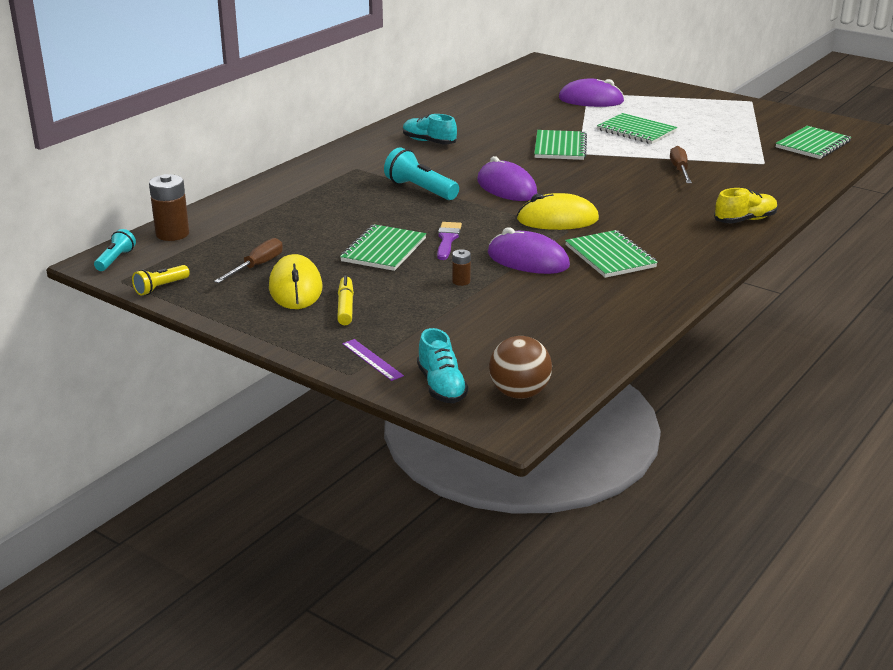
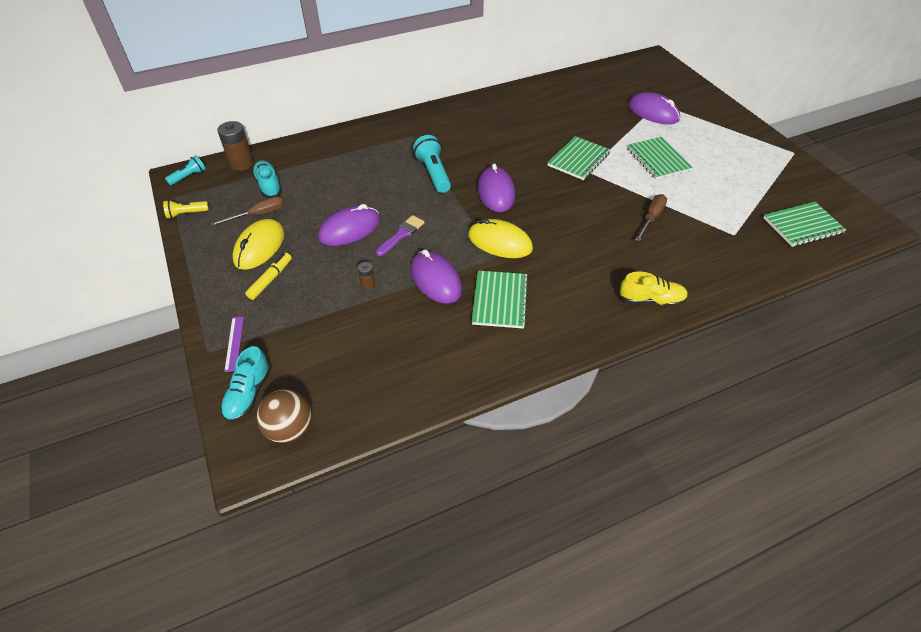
camera: 30 degrees right, 20 degrees up
green notebook [340,224,426,271] -> purple mouse [318,204,380,246]
turquoise shoe [403,114,457,144] -> turquoise shoe moved to [252,160,282,198]

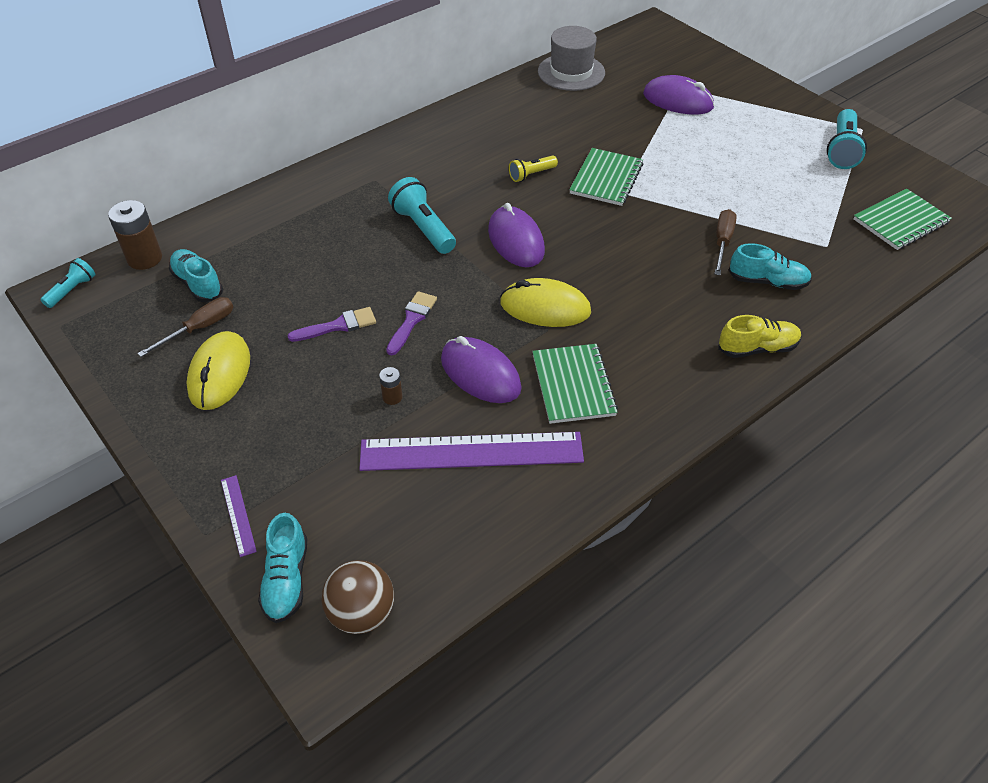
camera: 15 degrees left, 0 degrees up
yellow flashlight [163,200,209,219] -> yellow flashlight moved to [509,156,558,182]
yellow marker [245,253,292,300] -> none
purple mouse [318,204,380,246] -> purple brush [287,307,376,342]
green notebook [627,137,693,179] -> none
none -> purple ruler [359,432,584,471]
none -> grey hat [538,26,605,91]
none -> turquoise shoe [728,243,812,290]
none -> turquoise flashlight [827,109,867,169]

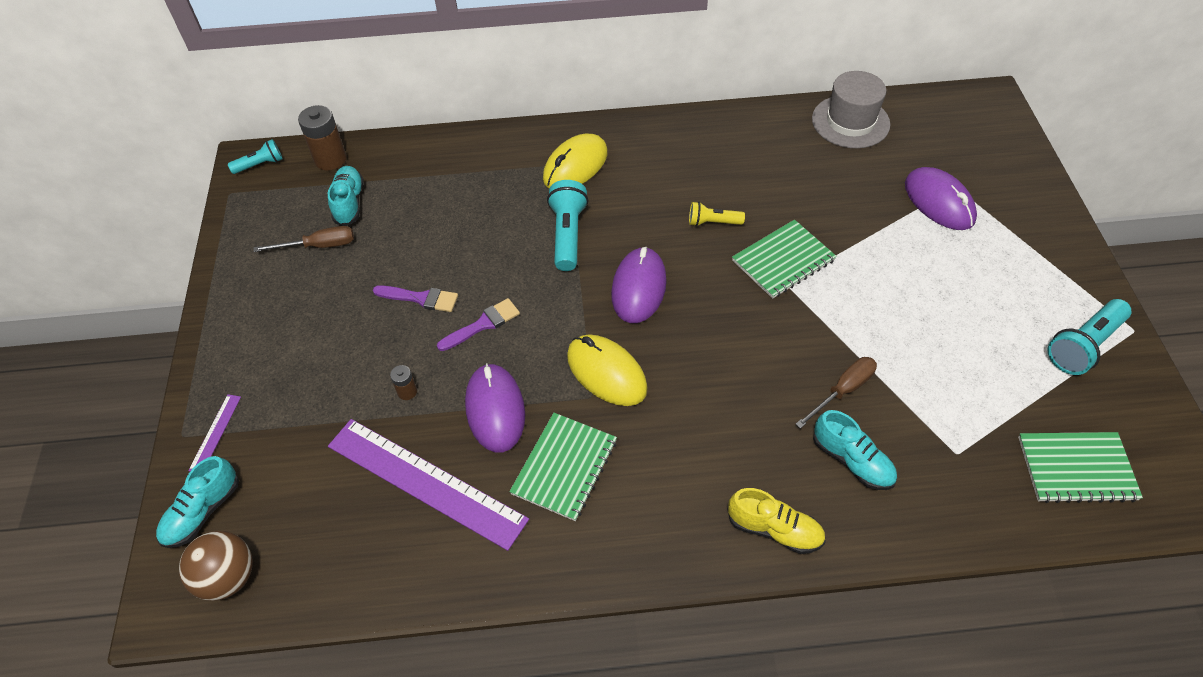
camera: 35 degrees right, 5 degrees up
yellow mouse [187,331,250,410] -> yellow mouse moved to [543,134,608,188]

